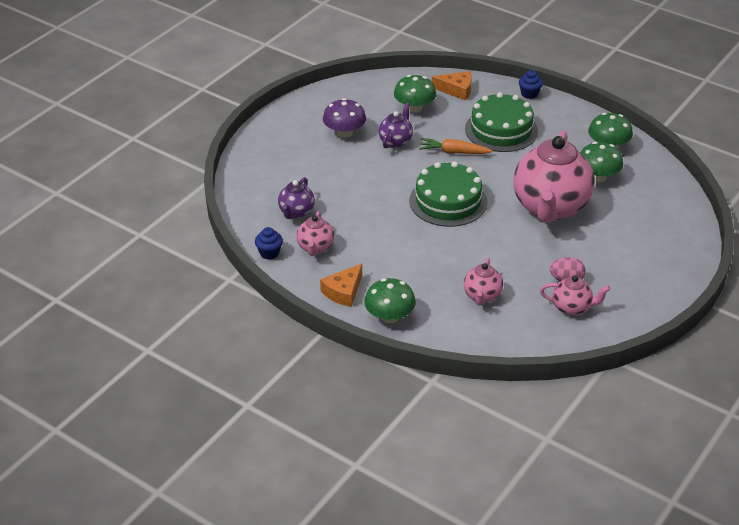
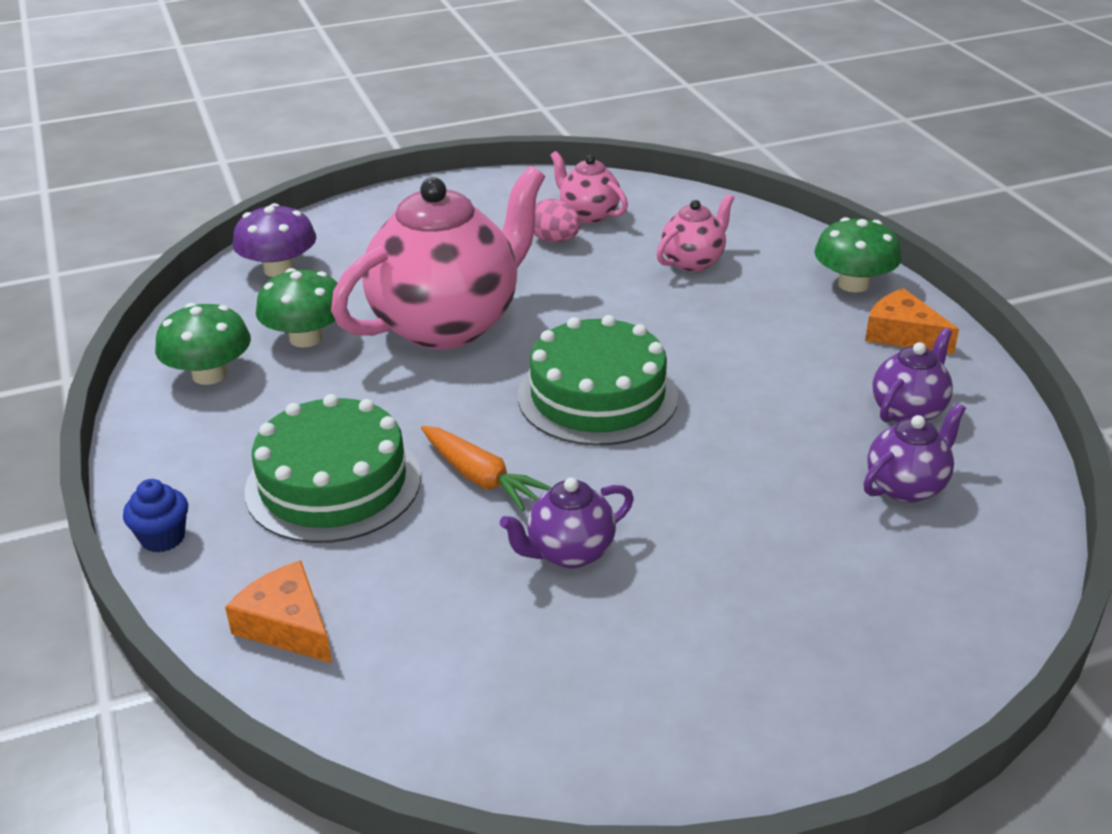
camera: 145 degrees left, 5 degrees down
blue cupcake [255,227,283,259] -> none
pink teapot [297,211,335,256] -> purple teapot [872,328,953,423]
orange cheese [320,263,362,307] -> orange cheese turned 120 degrees counterclockwise [865,288,959,354]
purple mushroom [323,98,366,138] -> purple mushroom moved to [233,203,316,277]
green mushroom [394,75,436,113] -> none

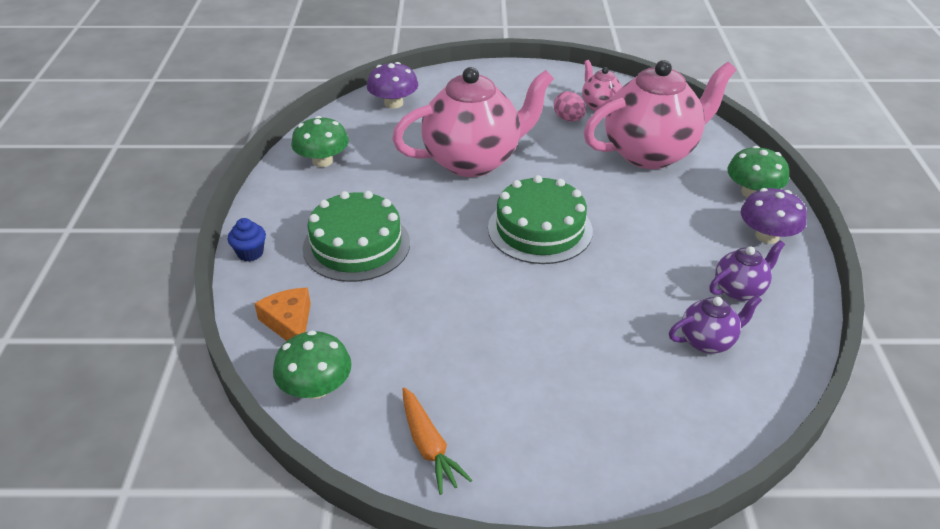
camera: 20 degrees right, 5 degrees up
green mushroom [256,268,337,348] -> green mushroom moved to [273,330,352,399]
orange carrot [421,426,552,512] -> orange carrot moved to [403,387,472,495]
purple teapot [500,478,634,568] -> none
pink teapot [656,194,734,272] -> pink teapot [584,60,736,169], size x2.18
orange cheese [865,288,959,354] -> purple mushroom [741,188,807,244]

